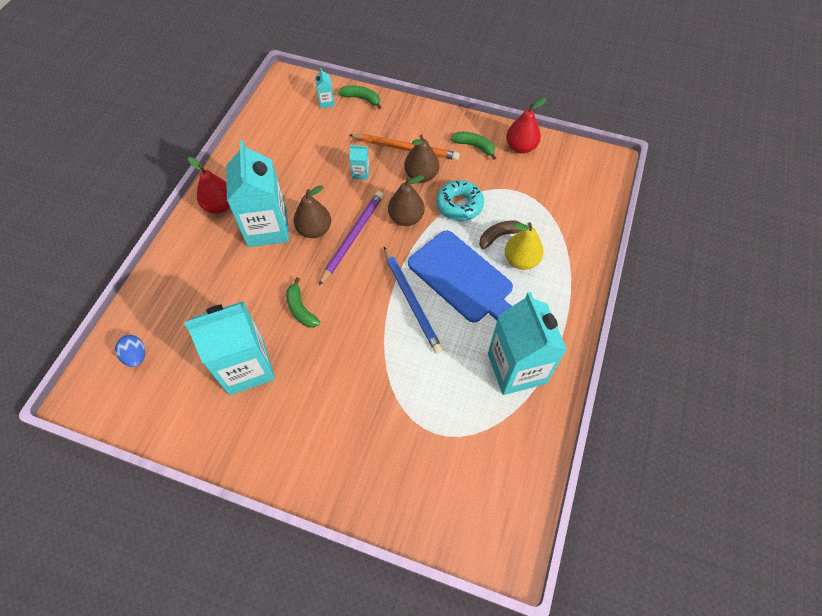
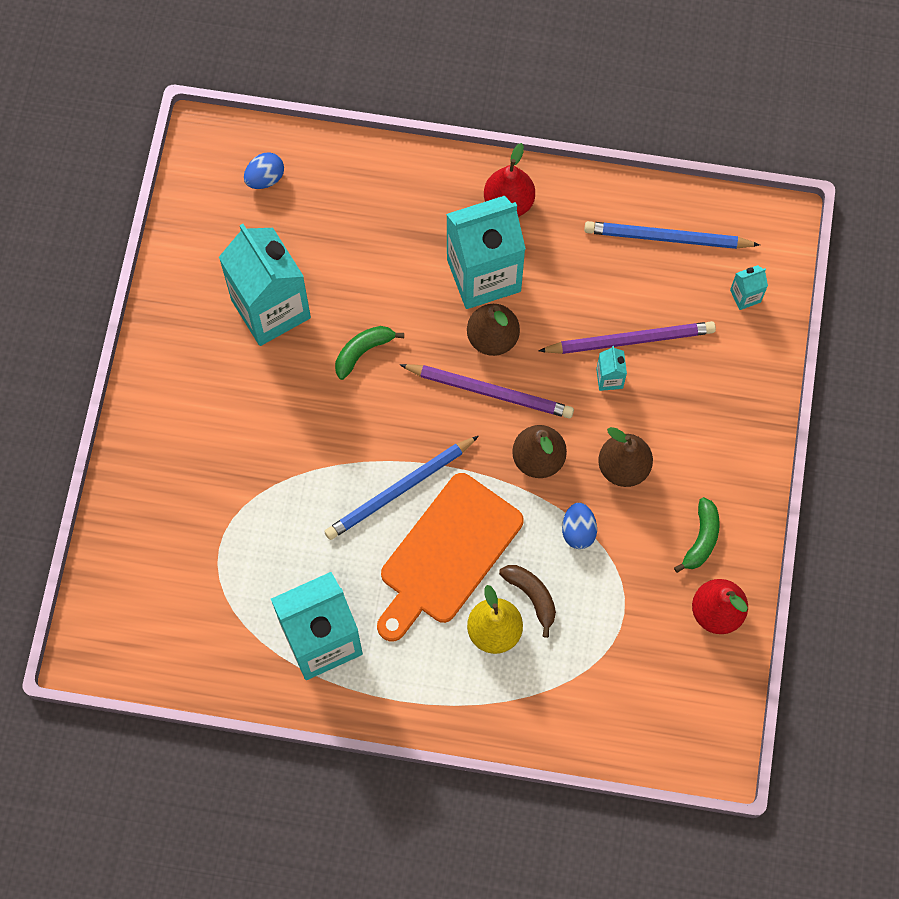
camera: 80 degrees right, 10 degrees up
green banana [338,85,382,109] -> none
orange pencil [350,134,459,160] -> none
blue cutting board [408,231,513,323] -> orange cutting board [377,473,524,642]
turquoise donut [436,180,484,221] -> blue egg [562,503,597,549]
none -> purple pencil [538,321,716,354]
none -> blue pencil [584,221,760,249]

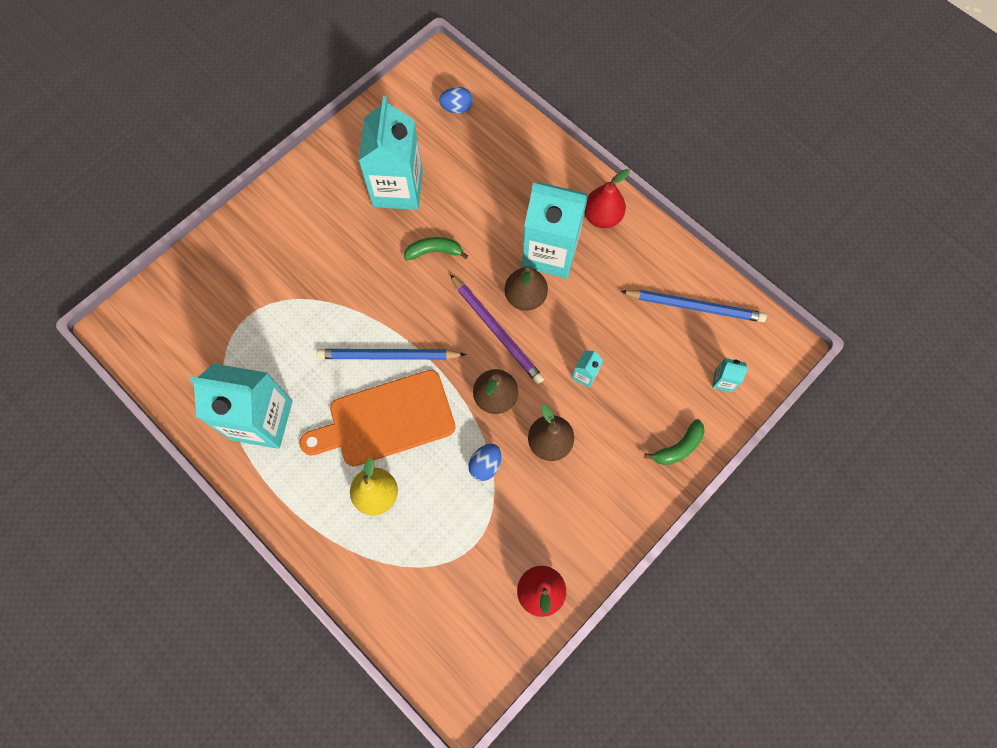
camera: 35 degrees right, 0 degrees up
brown banana [499,565,556,638] -> none
purple pencil [538,321,716,354] -> none
blue pencil [584,221,760,249] -> blue pencil turned 150 degrees clockwise [620,290,767,322]
green banana [674,497,720,573] -> green banana moved to [644,419,704,465]

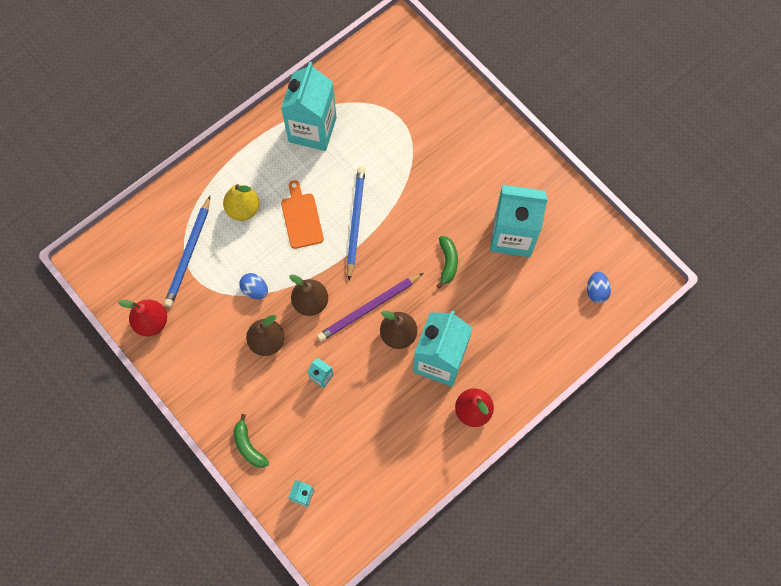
camera: 95 degrees right, 0 degrees up
orange cutting board [299,370,456,466] -> orange cutting board [281,180,324,249], size x0.60
blue pencil [620,290,767,322] -> blue pencil moved to [164,196,210,307]

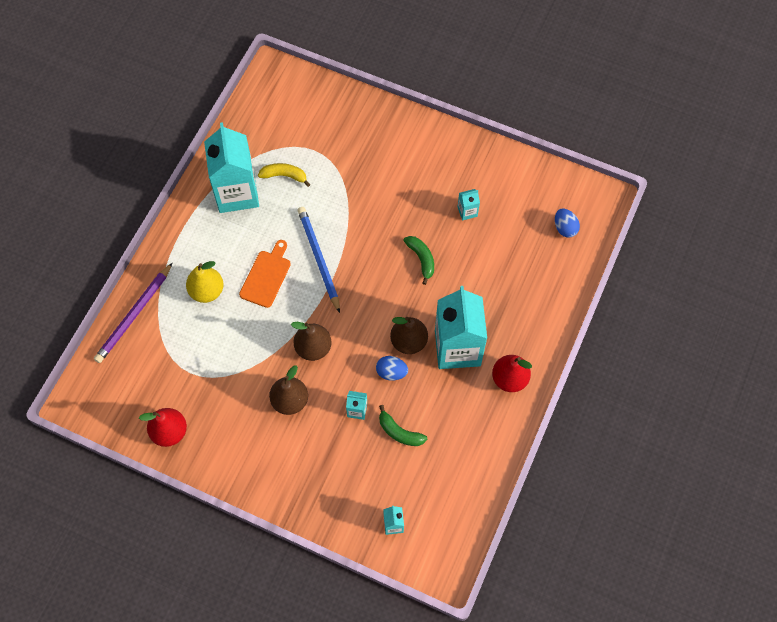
camera: 25 degrees left, 5 degrees down
blue pencil [164,196,210,307] -> none
green banana [234,414,269,468] -> green banana moved to [379,405,428,446]
blue egg [239,273,268,299] -> blue egg moved to [376,356,408,381]
orange cutting board [281,180,324,249] -> orange cutting board turned 60 degrees clockwise [239,240,291,308]
purple pencil [317,273,423,341] -> purple pencil moved to [94,262,173,363]
turquoise carton [490,185,548,257] -> turquoise carton [458,189,480,221], size x0.40
none -> yellow banana [258,163,310,187]

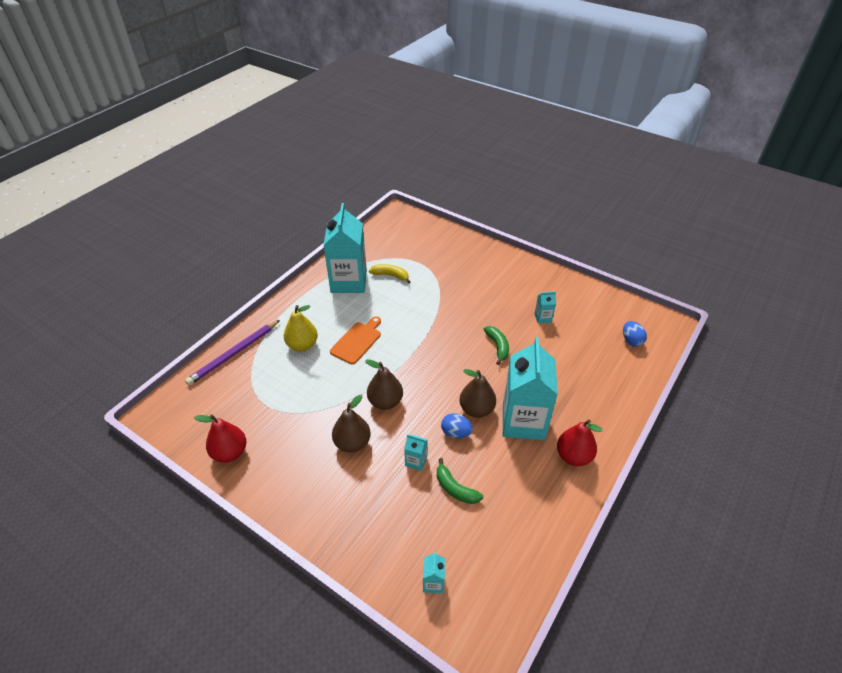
camera: 10 degrees right, 20 degrees down
blue pencil [298,207,340,313] -> none

